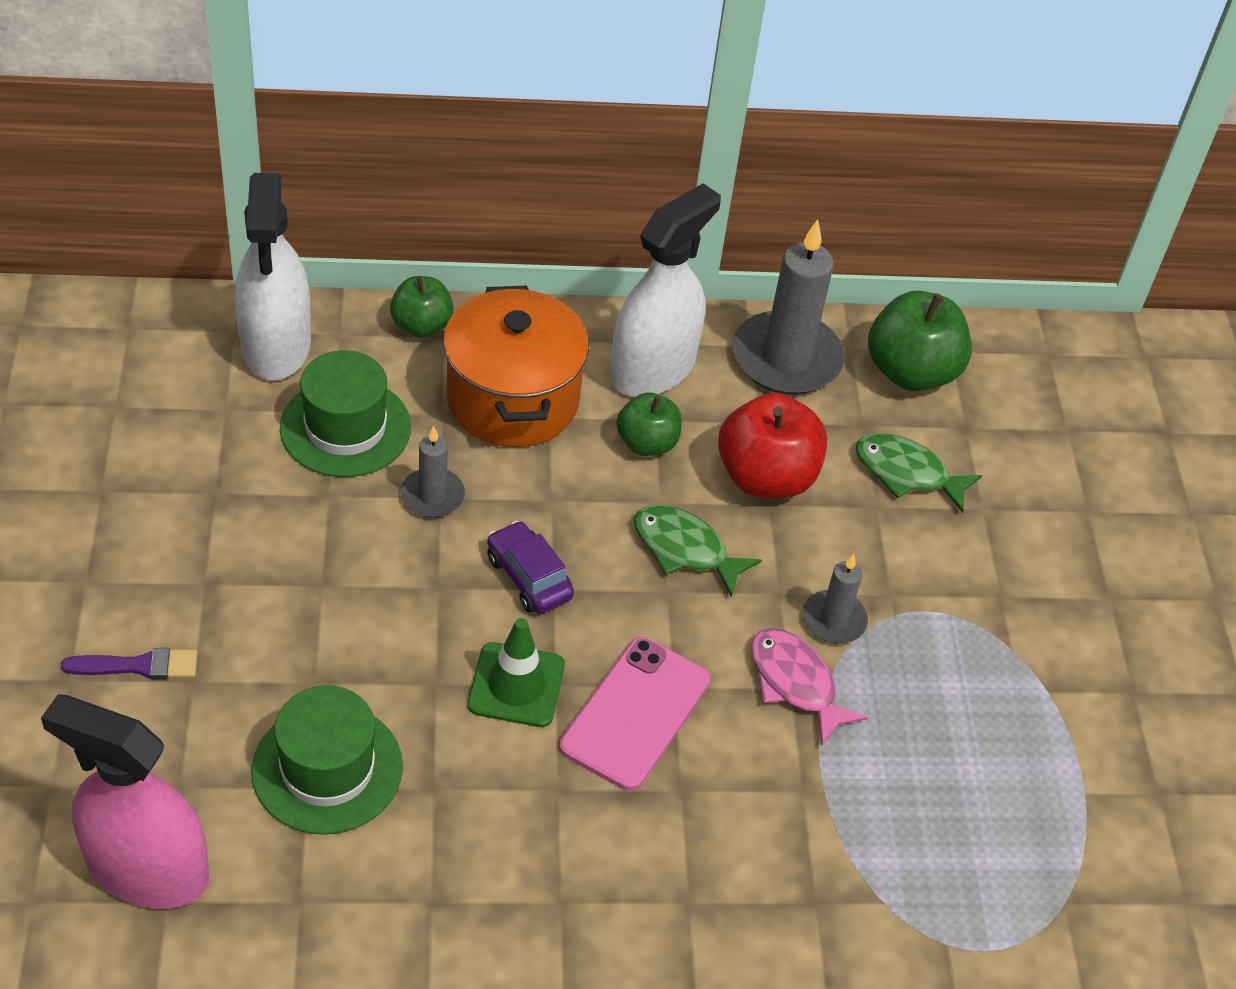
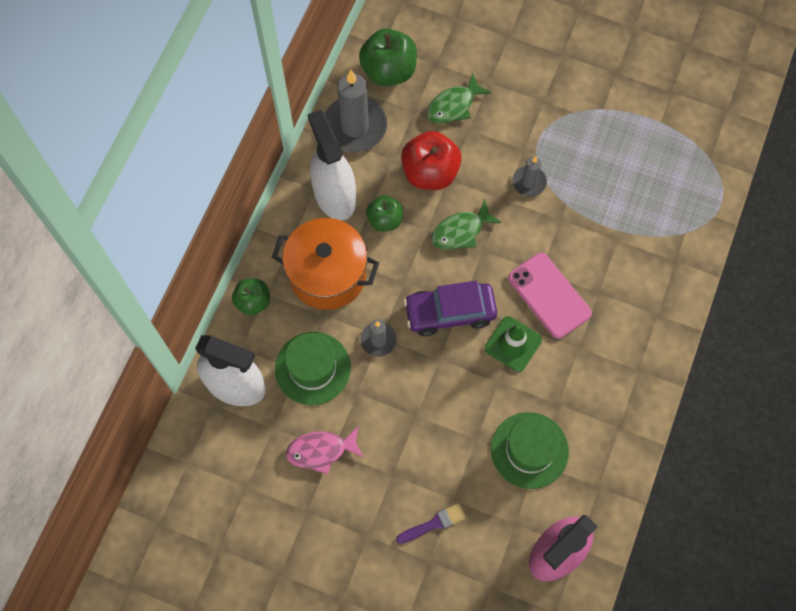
camera: 60 degrees left, 20 degrees up
purple brush [61,648,198,679] -> purple brush turned 45 degrees clockwise [396,503,466,544]
purple car [487,520,574,614] -> purple car [403,281,497,336], size x1.56
pink fish [751,628,868,746] -> pink fish moved to [286,426,364,474]

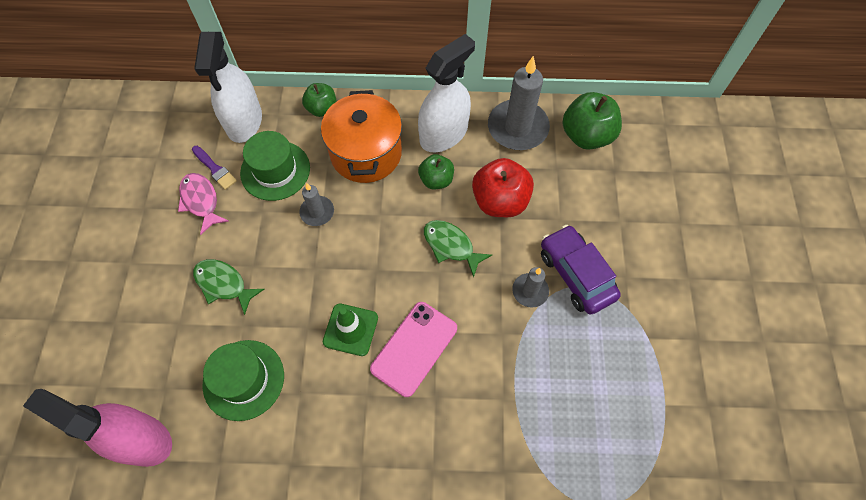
camera: 70 degrees right, 5 degrees down
purple brush [396,503,466,544] -> purple brush moved to [192,146,237,190]
purple car [403,281,497,336] -> purple car moved to [541,225,621,315]
green fish [427,73,491,124] -> green fish moved to [193,259,265,315]

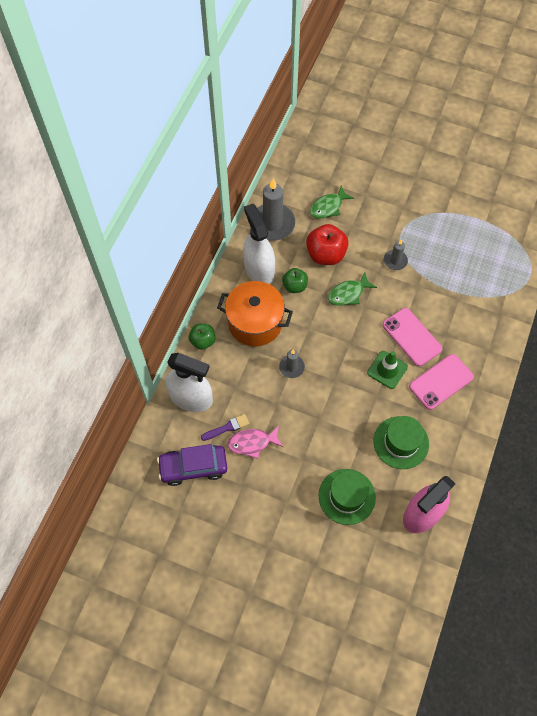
camera: 70 degrees left, 0 degrees up
green fish [193,259,265,315] -> green fish moved to [310,185,354,219]
green hat [240,131,310,201] -> green hat moved to [319,469,376,525]
purple car [541,225,621,315] -> purple car moved to [157,444,227,486]
green apple [563,92,622,150] -> none
none -> pink phone [409,354,474,410]

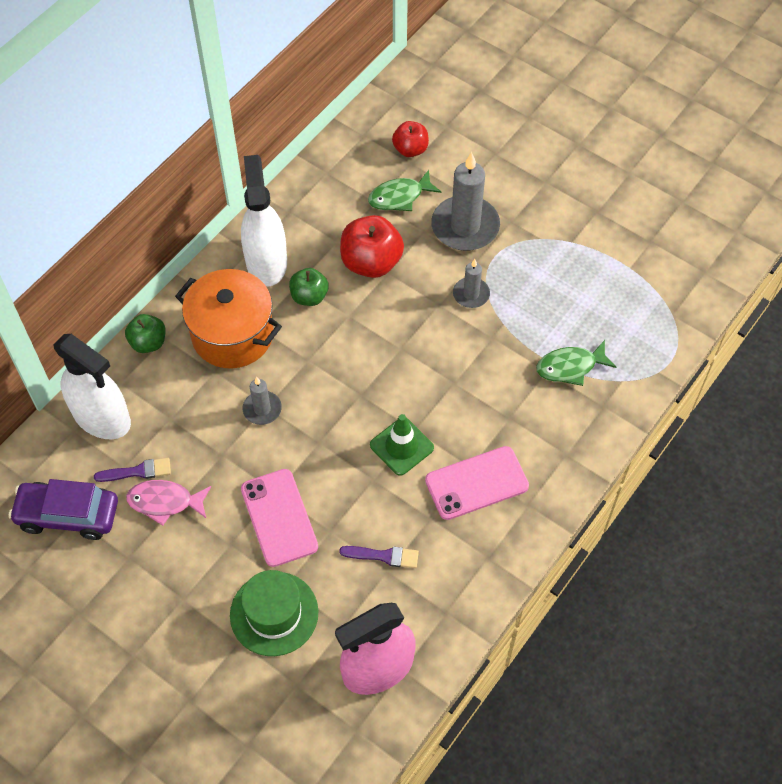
camera: 15 degrees right, 5 degrees down
grey candle [257,178,295,241] -> grey candle moved to [431,152,500,251]
green fish [328,273,377,306] -> green fish moved to [536,340,616,386]
green hat [374,416,429,469] -> purple brush [339,546,419,568]
pink phone [382,308,442,366] -> pink phone moved to [241,469,318,567]
none -> red apple [392,121,429,157]

